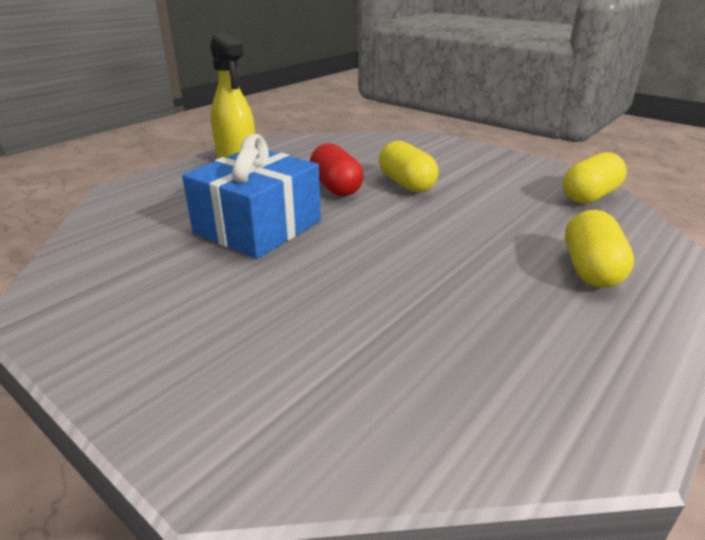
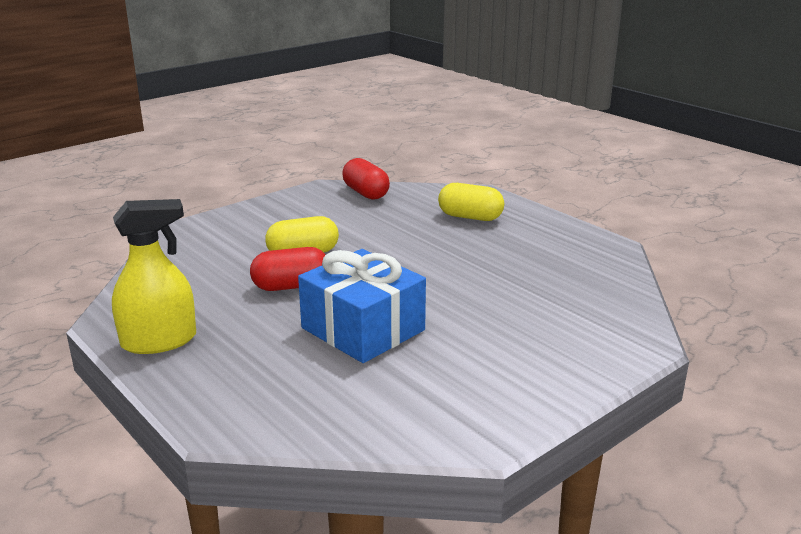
camera: 80 degrees left, 5 degrees down
yellow capsule [563,152,627,204] -> red capsule [342,158,390,200]

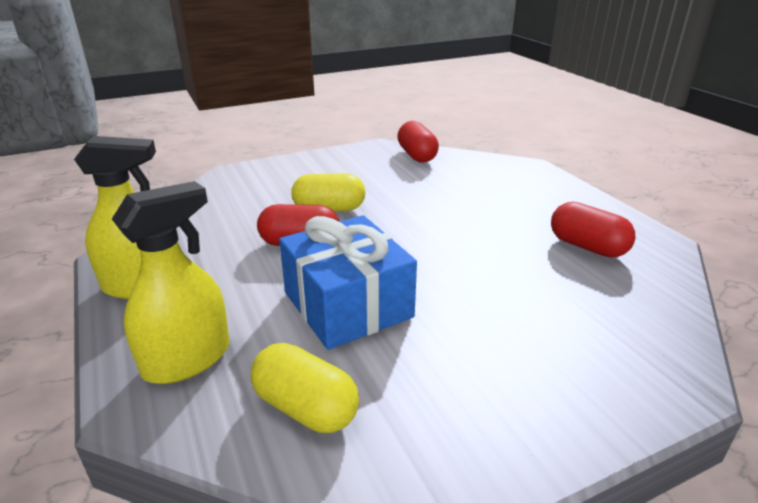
camera: 15 degrees right, 5 degrees up
yellow capsule [438,183,504,221] -> yellow capsule moved to [251,343,359,433]
none -> yellow spray bottle [112,181,230,384]
none -> red capsule [551,202,635,257]

